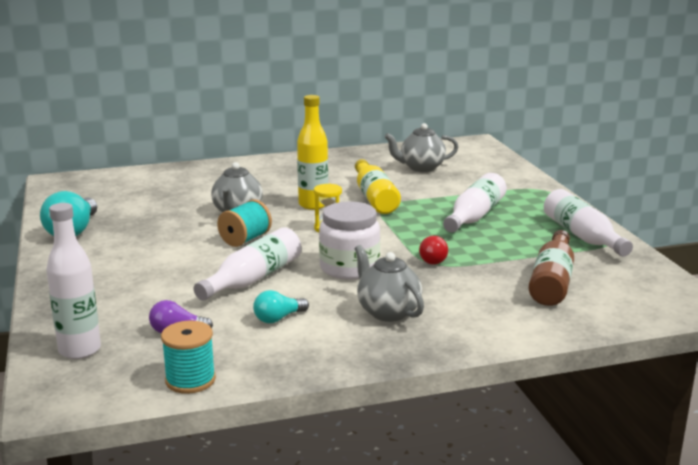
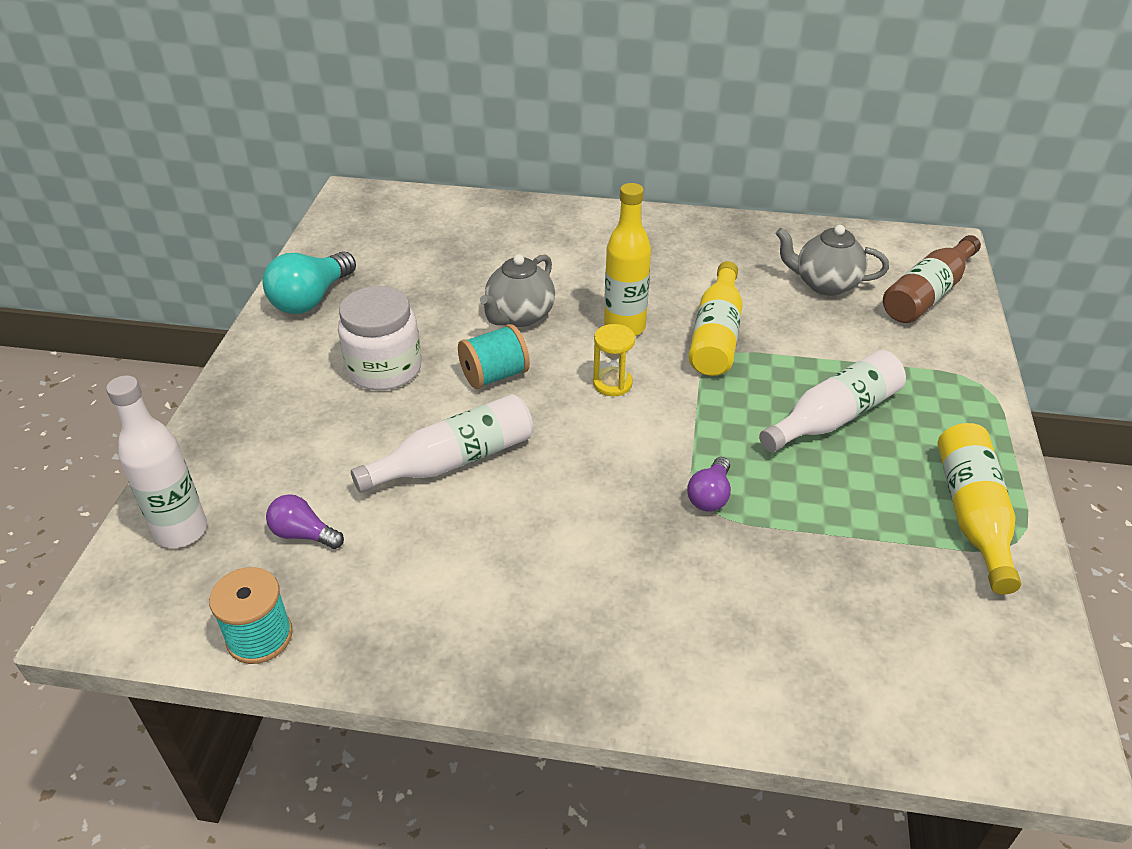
camera: 25 degrees right, 20 degrees up
turquoise light bulb [253,290,309,323] -> none
white jar [319,201,380,280] -> white jar moved to [338,286,421,390]
grey teapot [355,245,424,322] -> none
red light bulb [419,236,448,265] -> purple light bulb [687,457,731,512]
brown bottle [529,230,574,306] -> brown bottle moved to [883,235,981,323]
white bottle [544,189,633,257] -> yellow bottle [938,423,1021,595]

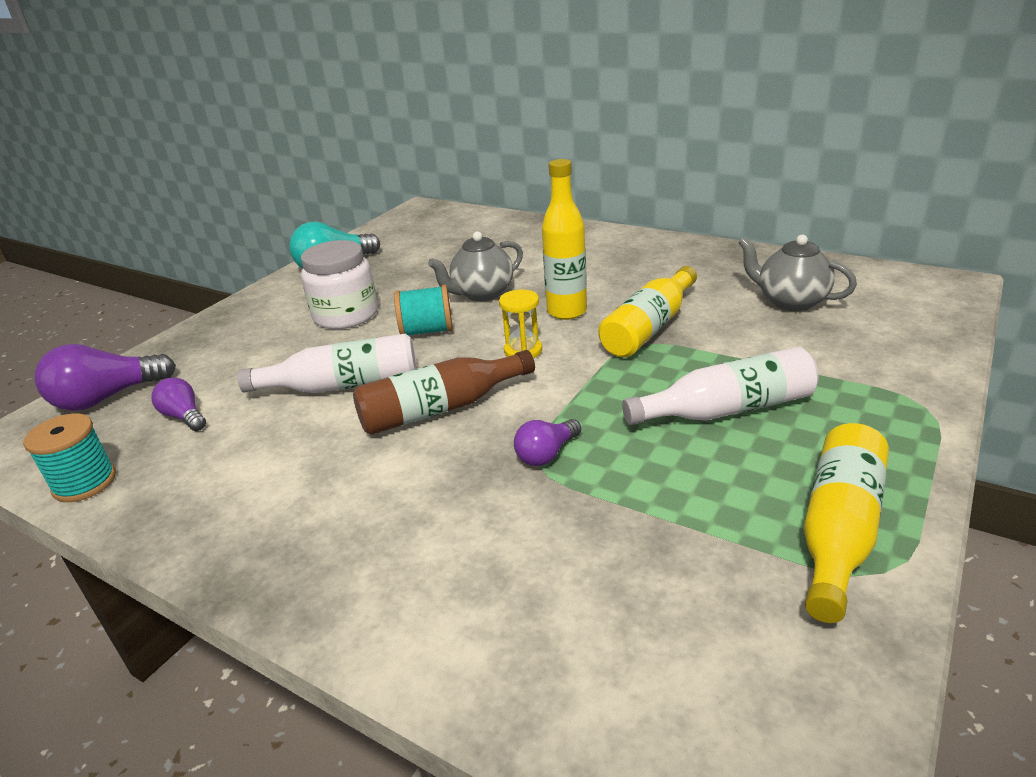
camera: 25 degrees right, 10 degrees down
white bottle [106,375,207,548] -> purple light bulb [35,344,176,411]
brown bottle [883,235,981,323] -> brown bottle moved to [353,350,535,435]

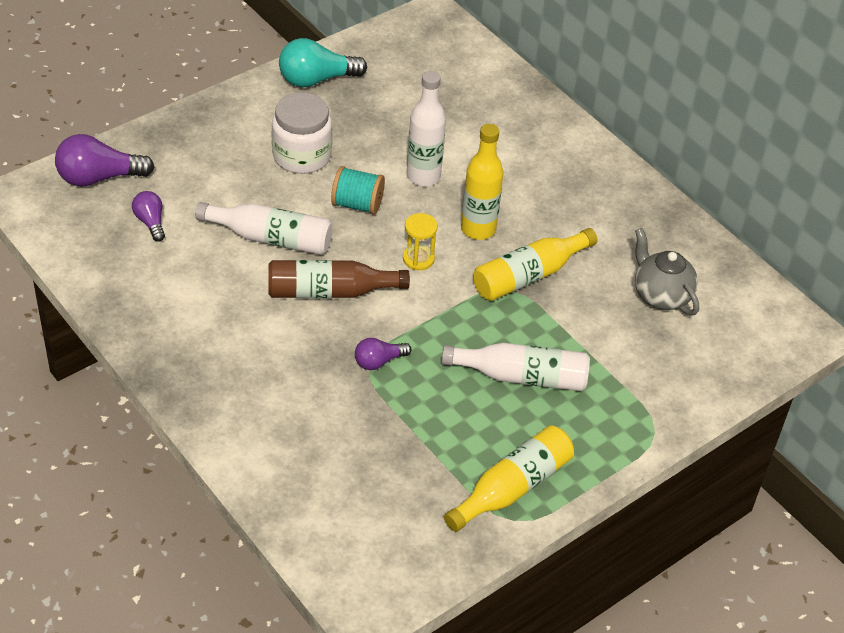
camera: 15 degrees right, 15 degrees up
turquoise spool [23,413,116,502] -> none
grey teapot [428,231,523,301] -> white bottle [407,71,446,186]

